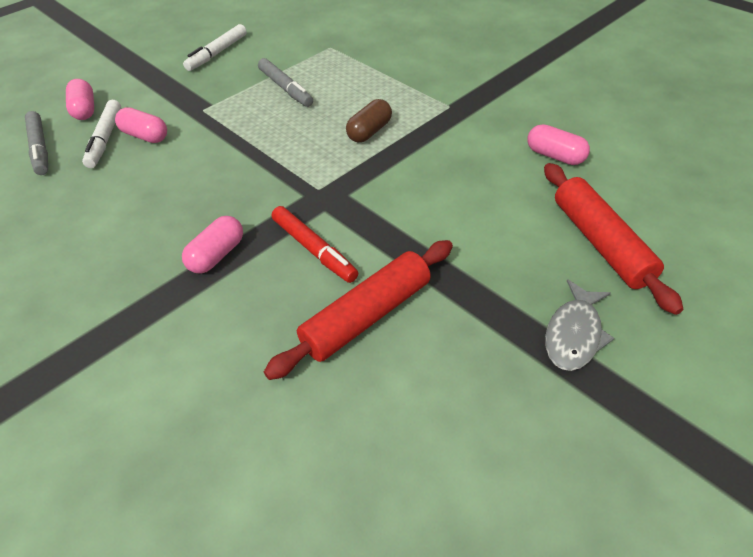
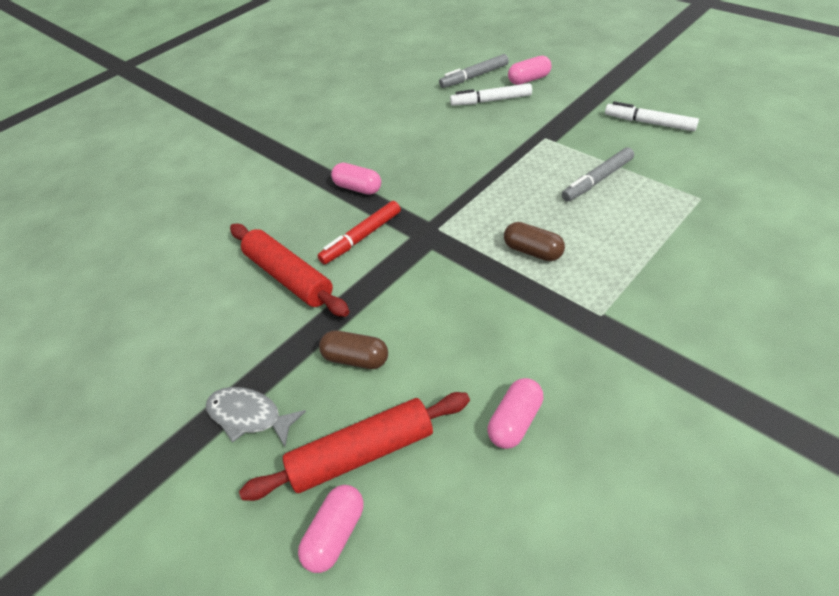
camera: 90 degrees right, 0 degrees up
pink capsule [115,107,167,143] -> pink capsule moved to [298,485,364,573]
none -> brown capsule [319,330,388,369]

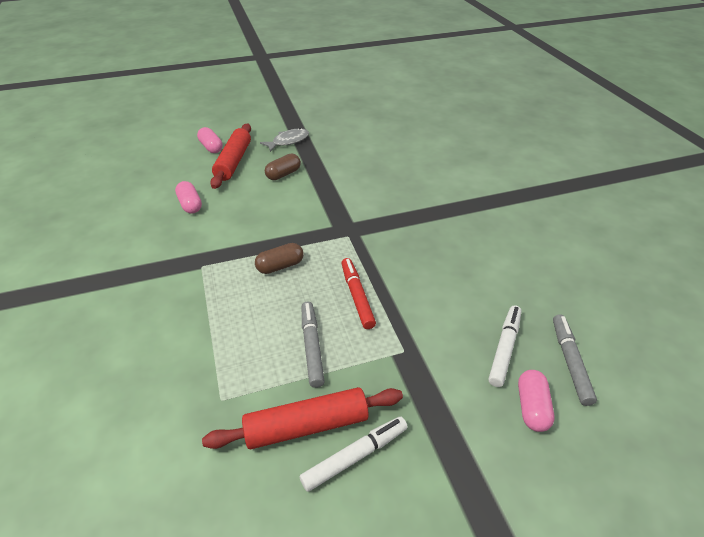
camera: 115 degrees right, 5 degrees down
red rolling pin [230,224,350,317] -> red rolling pin moved to [202,387,403,449]
red marker [318,201,401,264] -> red marker moved to [341,258,376,329]
pink capsule [331,163,381,195] -> none

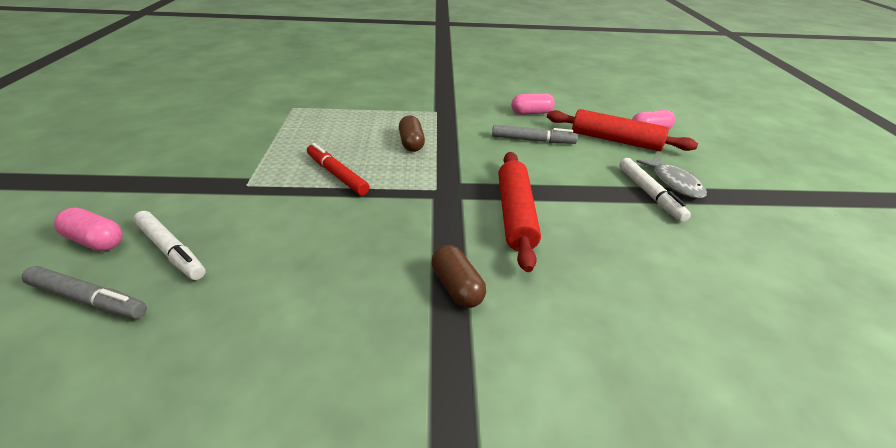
camera: 105 degrees right, 5 degrees down
red rolling pin [202,387,403,449] -> red rolling pin moved to [498,152,541,272]
brown capsule [265,154,301,180] -> brown capsule moved to [432,245,486,308]
white marker [300,417,408,492] -> white marker moved to [619,158,691,222]
grey marker [302,302,325,388] -> grey marker moved to [492,125,578,144]
red marker [341,258,376,329] -> red marker turned 135 degrees counterclockwise [307,143,370,195]

